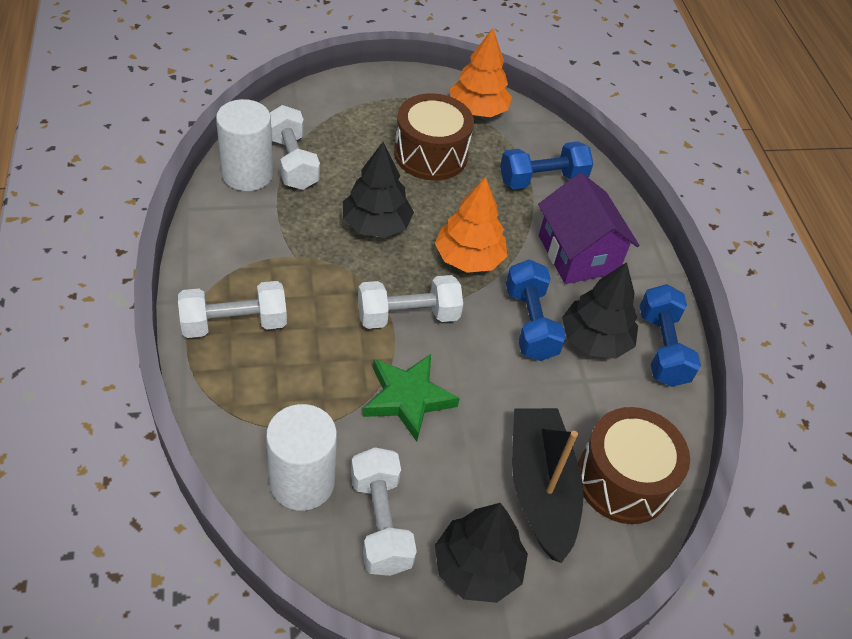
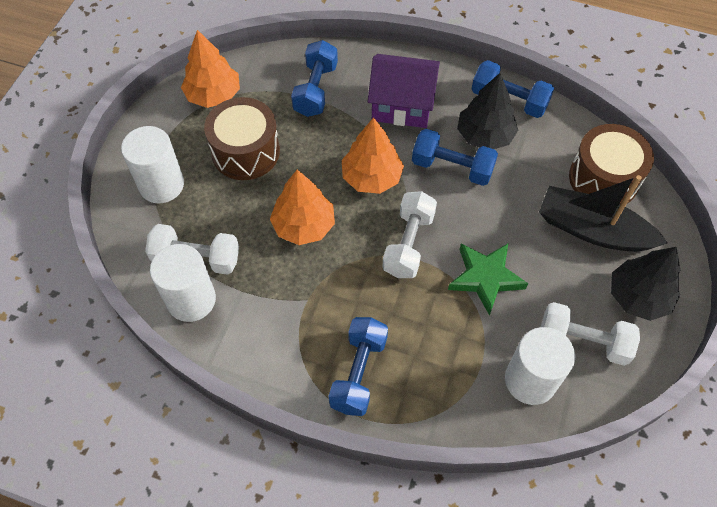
camera: 55 degrees left, 10 degrees up
white dumbbell [178,281,287,338] -> blue dumbbell [328,317,388,416]
black tree [343,142,414,238] -> orange tree [270,170,335,245]
none -> white cylinder [121,126,184,203]

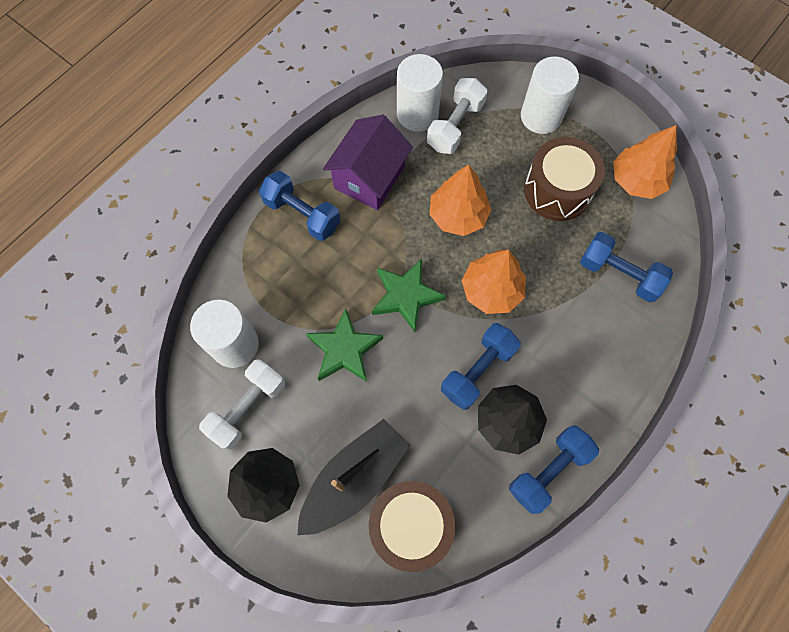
camera: 110 degrees right, 10 degrees up
purple house [368,54,440,128] -> purple house moved to [323,115,413,210]
white dumbbell [382,191,437,278] -> green star [372,259,446,332]

